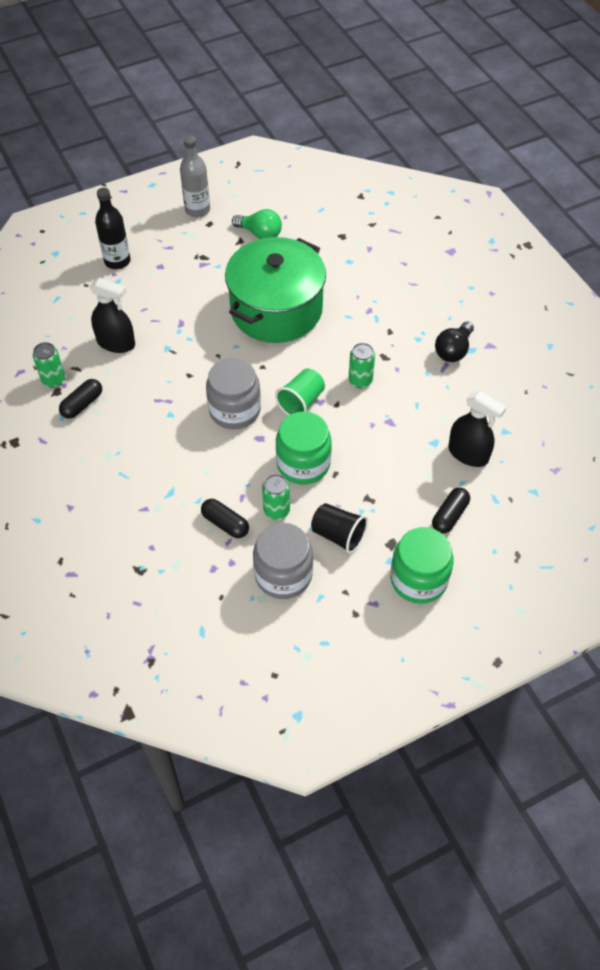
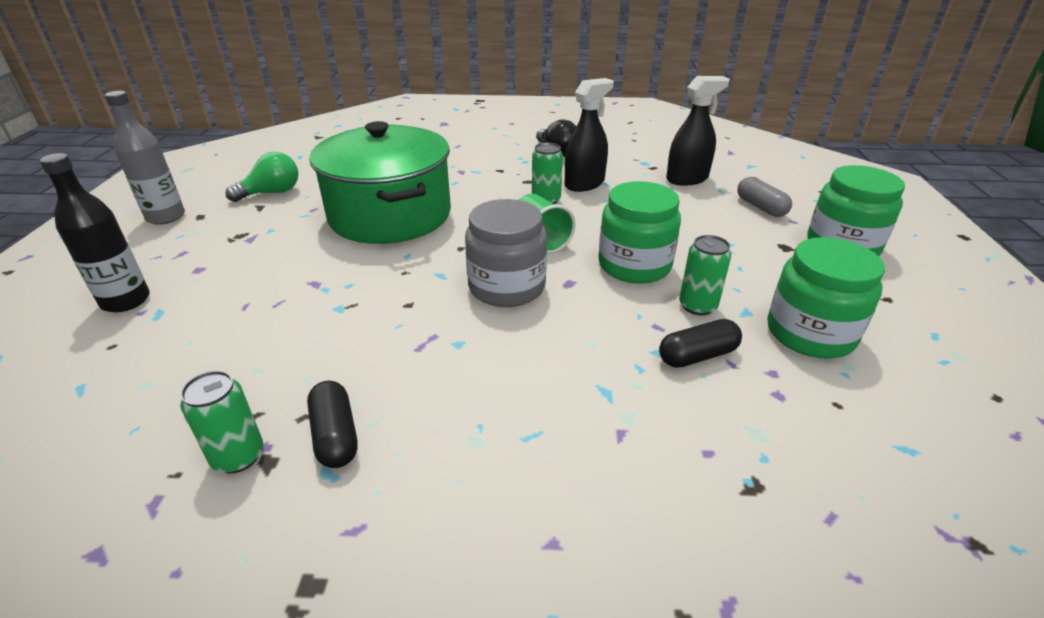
camera: 60 degrees left, 20 degrees down
black spray bottle [90,277,135,353] -> black spray bottle moved to [565,78,614,192]
grey jar [253,523,313,599] -> green jar [768,237,885,359]
black cup [311,503,368,554] -> none
black capsule [432,488,470,533] -> grey capsule [737,177,792,217]

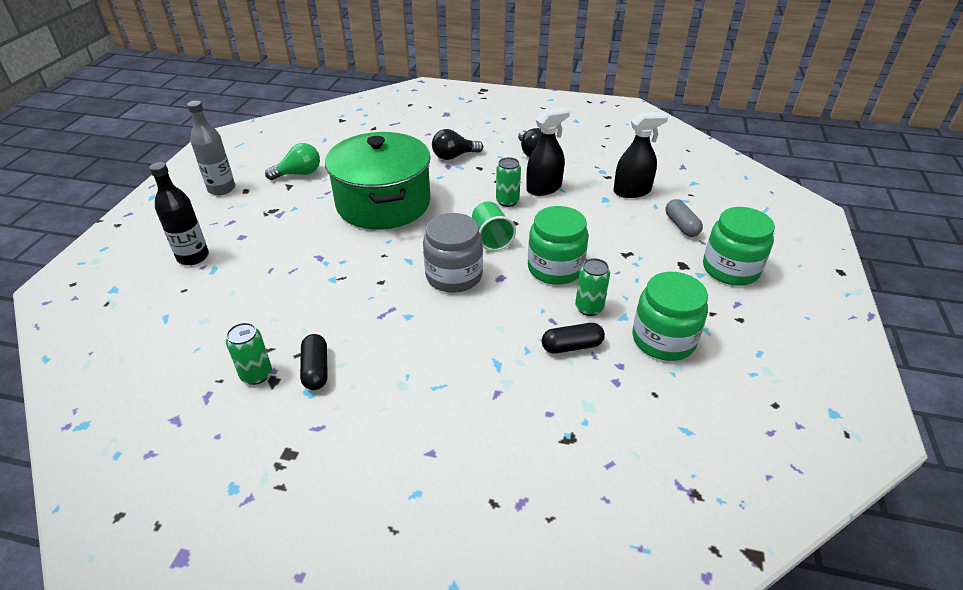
camera: 10 degrees right, 5 degrees up
none -> black light bulb [432,129,483,160]

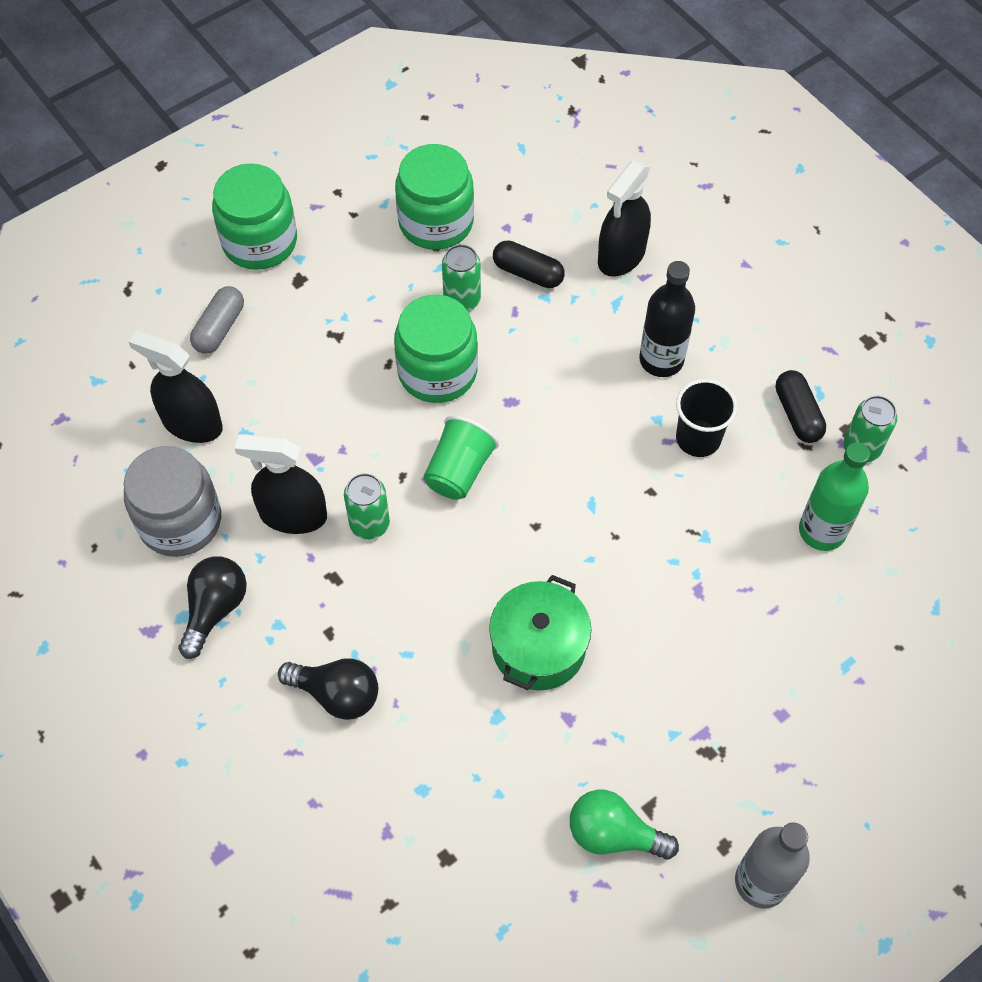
camera: 140 degrees left, 20 degrees up
black bottle [149,162,209,265] -> black bottle moved to [640,261,695,377]
black capsule [300,334,328,390] -> black capsule turned 45 degrees counterclockwise [776,370,826,443]
green pot [325,132,431,230] -> green pot [489,575,591,690], size x0.56
grey jar [423,213,483,293] -> grey jar moved to [124,446,221,557]
none -> black spray bottle [598,160,651,277]
none -> black cup [676,379,738,457]
none -> green bottle [799,442,870,551]

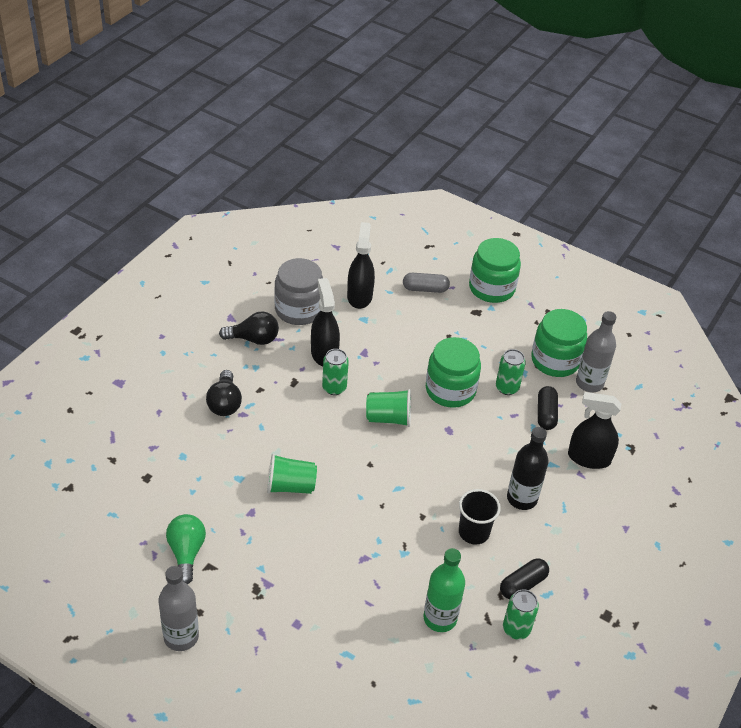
camera: 65 degrees right, 15 degrees down
green pot [489,575,591,690] -> green cup [267,454,317,494]
none -> grey bottle [576,311,616,392]

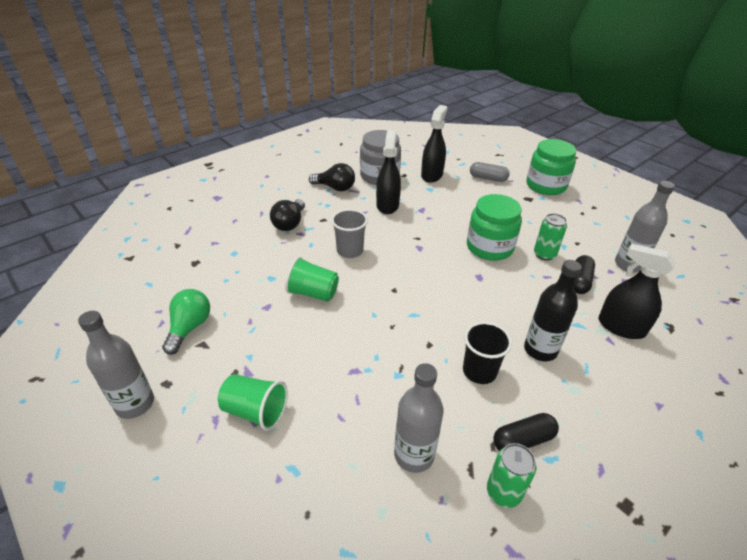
camera: 20 degrees right, 5 degrees down
green can [322,349,349,395] -> none
green cup [366,389,411,427] -> green cup moved to [218,374,288,431]
green bottle [423,548,465,632] -> grey bottle [394,363,444,473]
green jar [531,309,587,377] -> none
none -> grey cup [331,209,368,258]

